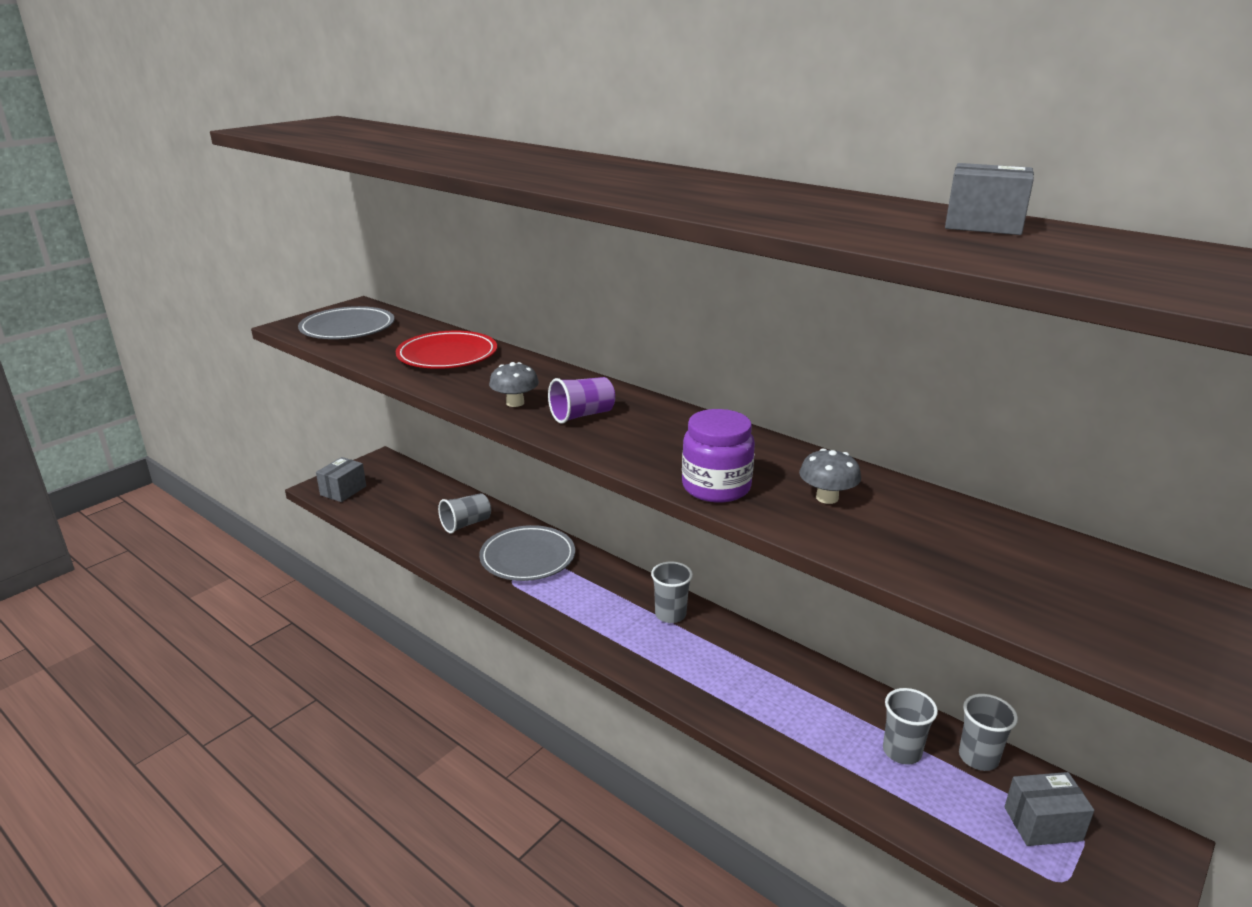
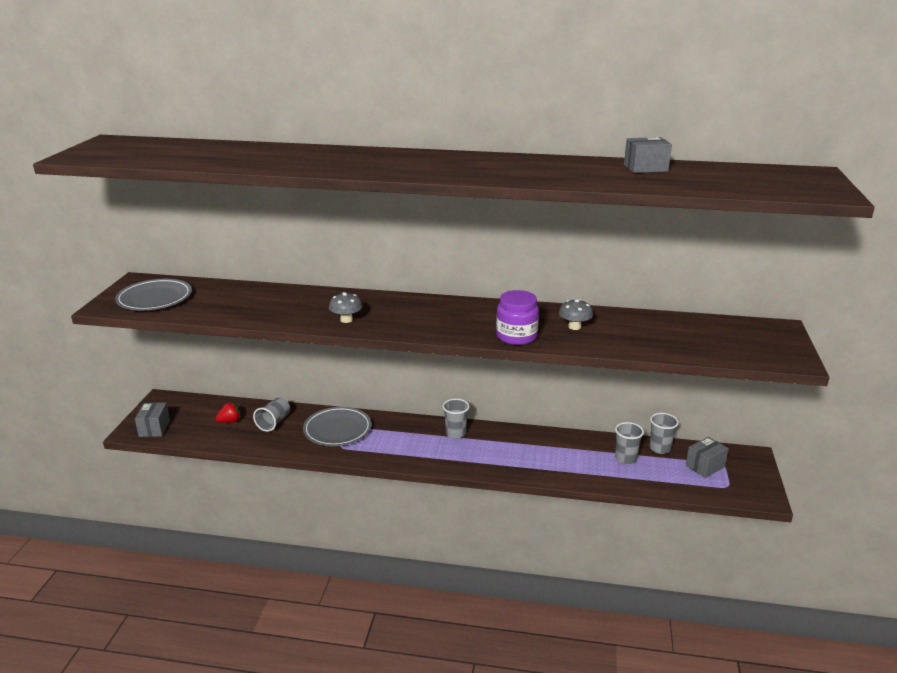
camera: 30 degrees left, 0 degrees up
red plate [396,331,497,369] -> none
purple cup [548,377,615,424] -> none
none -> red strawberry [216,402,241,423]

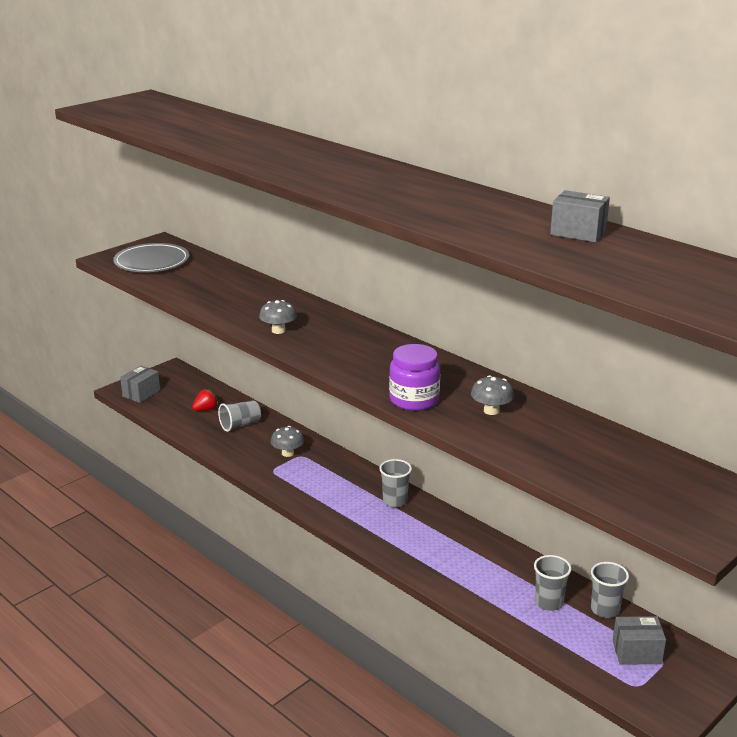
camera: 35 degrees right, 0 degrees up
red strawberry [216,402,241,423] -> red strawberry turned 45 degrees counterclockwise [192,389,218,411]
grey plate [303,407,372,446] -> grey mushroom [271,426,304,457]

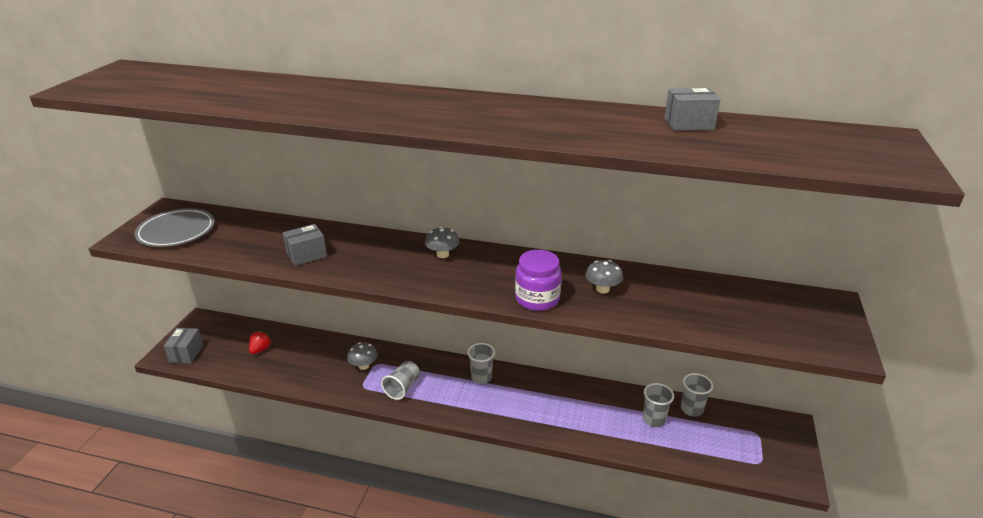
camera: 30 degrees left, 5 degrees up
grey cup [218,400,261,432] -> grey cup moved to [381,361,420,400]
grey mushroom [259,300,297,334] -> grey mushroom moved to [425,227,460,258]
grey box [613,616,666,665] -> grey box moved to [283,224,327,266]

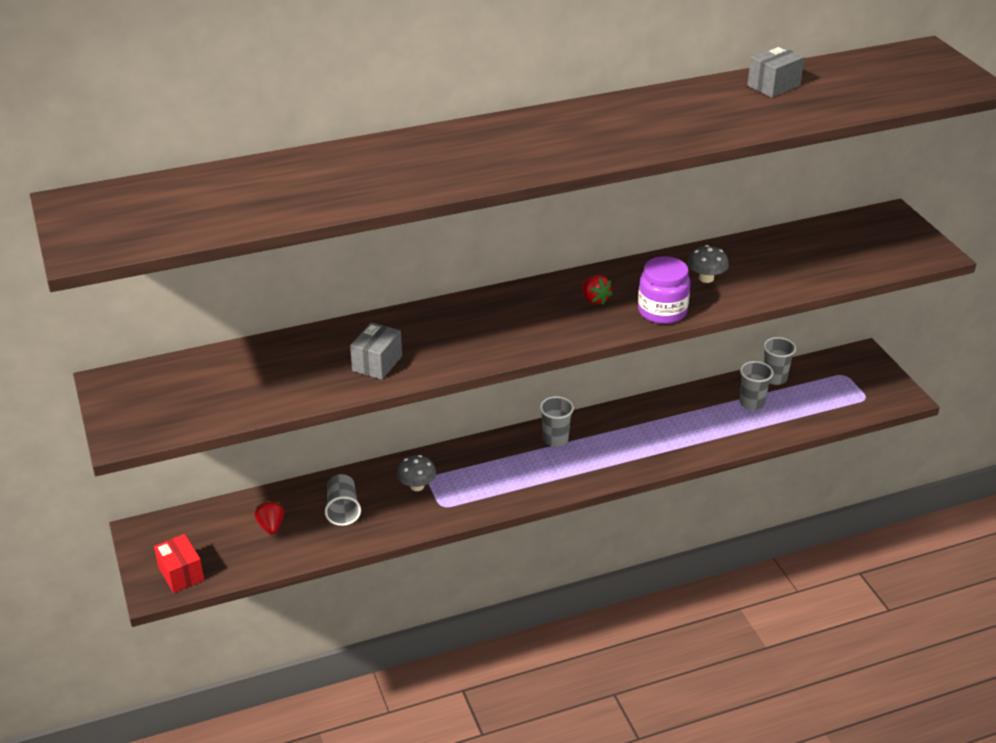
camera: 35 degrees left, 5 degrees up
grey plate [134,208,215,247] -> none
grey box [164,328,203,363] -> red box [154,534,204,593]
grey cup [381,361,420,400] -> grey cup moved to [325,474,361,526]
grey mushroom [425,227,460,258] -> none
none -> red strawberry [582,275,612,305]

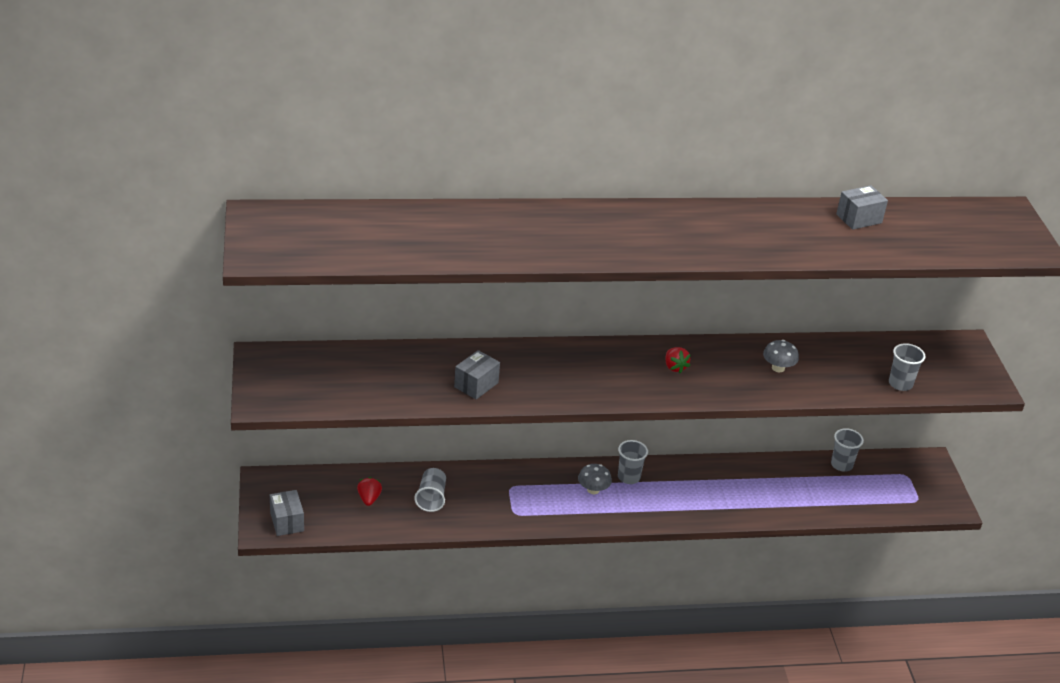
camera: 10 degrees right, 0 degrees up
red box [154,534,204,593] -> grey box [270,490,304,536]
grey mushroom [397,455,436,491] -> grey mushroom moved to [578,464,612,494]
purple jar [638,256,691,324] -> none
grey cup [740,361,773,410] -> grey cup moved to [889,343,925,391]

